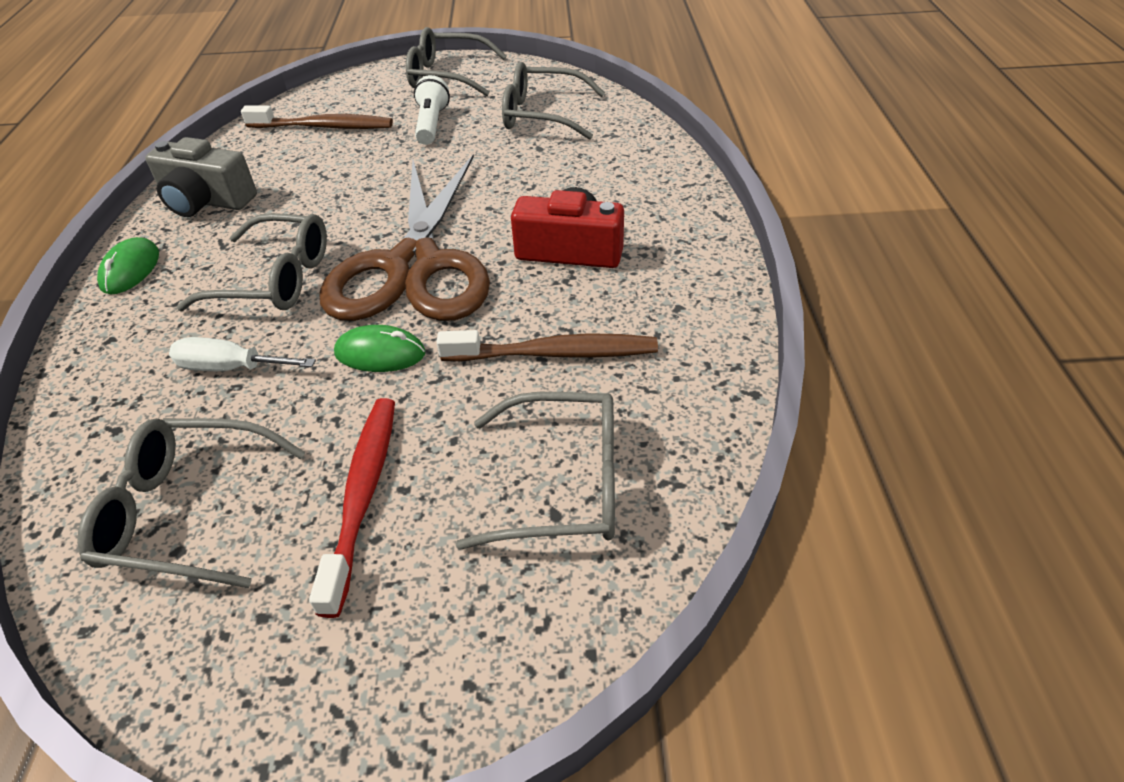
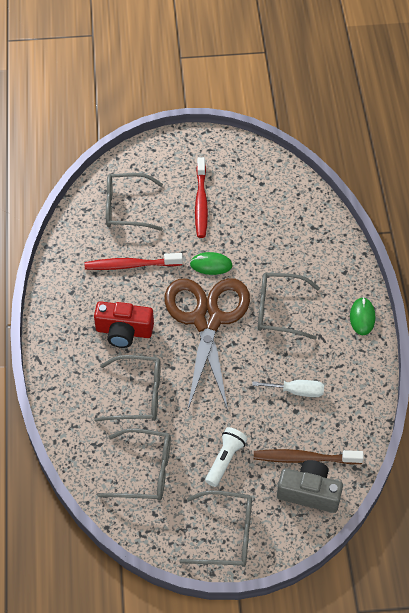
camera: 175 degrees right, 10 degrees up
grey glasses [77,418,306,588] -> grey glasses moved to [94,355,161,422]
grey camera [145,137,257,217] -> grey camera moved to [277,460,343,513]
white screwdriver [169,337,316,371] -> white screwdriver moved to [252,380,324,397]
white flashlight [414,75,450,145] -> white flashlight turned 150 degrees counterclockwise [205,427,247,487]
brown toothbrush [436,330,658,362] -> red toothbrush [85,253,183,270]

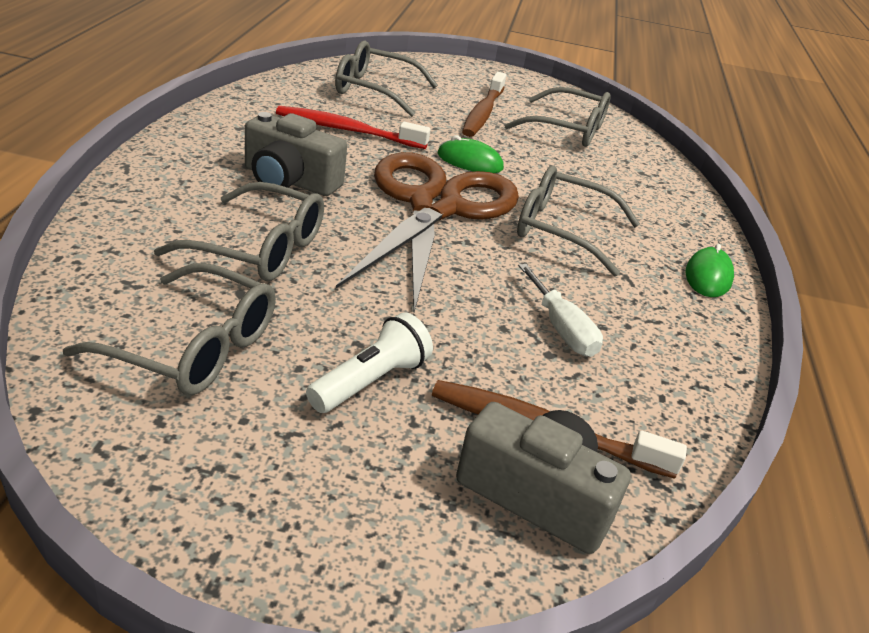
camera: 10 degrees right, 20 degrees down
red camera [94,301,154,348] -> grey camera [245,112,347,196]
grey glasses [179,490,252,567] -> grey glasses moved to [505,87,611,147]
red toothbrush [195,157,208,238] -> brown toothbrush [462,72,506,137]
white screwdriver [252,380,324,397] -> white screwdriver turned 45 degrees clockwise [518,264,603,357]

